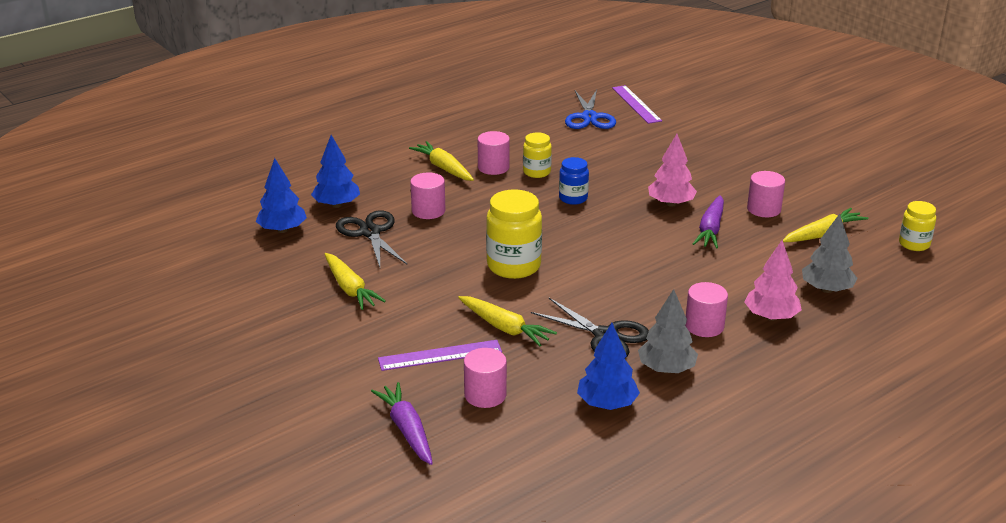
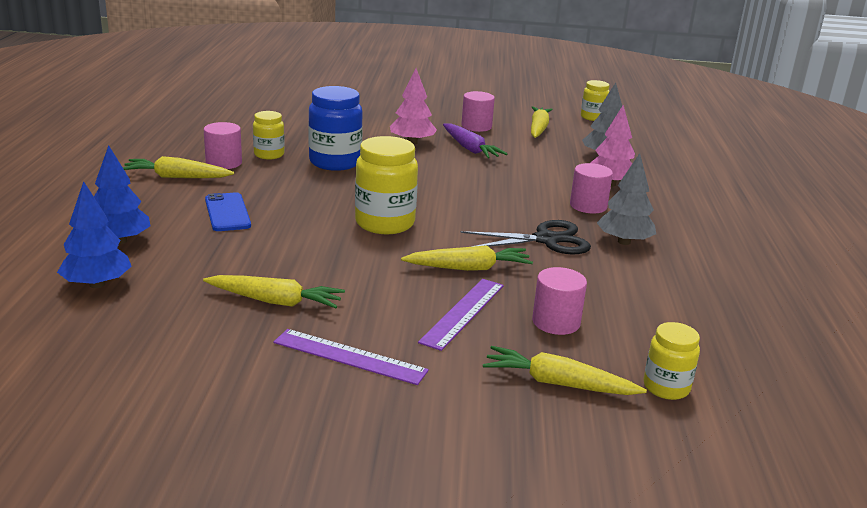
camera: 50 degrees left, 5 degrees down
black scissors [336,210,407,267] -> none
purple carrot [371,382,433,465] -> yellow carrot [483,346,647,395]
pink cylinder [410,172,446,219] -> blue phone [205,192,251,231]
blue jar [559,157,589,205] -> blue jar [308,86,363,171], size x1.71
blue scissors [565,89,616,129] -> none
blue tree [577,323,640,410] -> none
purple ruler [612,85,662,124] -> purple ruler moved to [274,329,429,385]
none -> yellow jar [644,322,700,400]

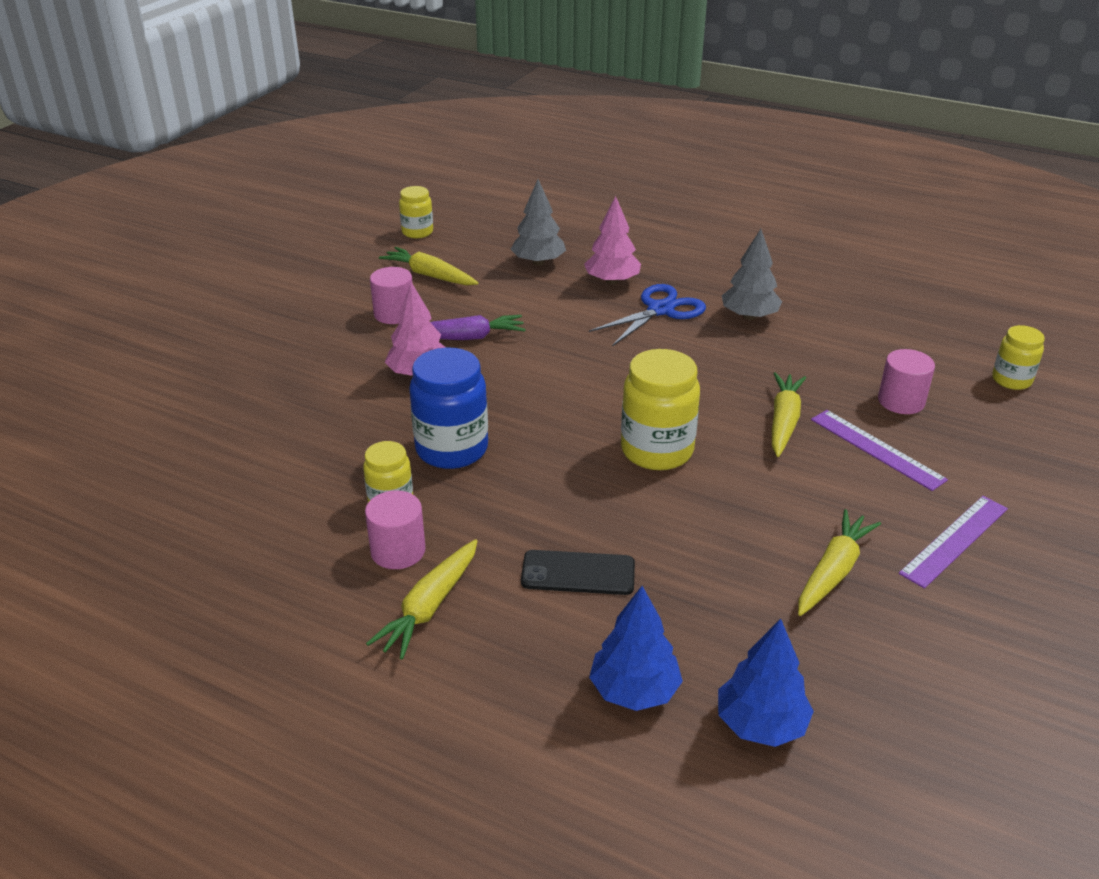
camera: 65 degrees left, 10 degrees up
blue phone [205,192,251,231] -> black phone [521,550,635,595]
black scissors [461,220,591,254] -> none
yellow carrot [483,346,647,395] -> none
pink cylinder [570,163,613,214] -> blue scissors [589,284,706,346]

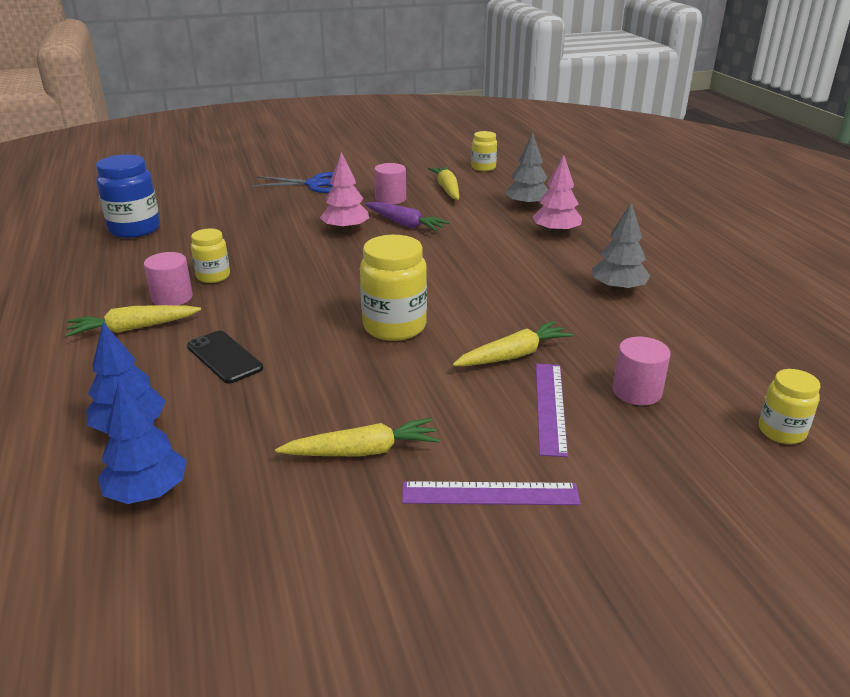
camera: 45 degrees right, 5 degrees down
blue jar [409,348,488,469] -> blue jar moved to [96,154,160,238]
blue scissors [589,284,706,346] -> blue scissors moved to [251,172,334,193]

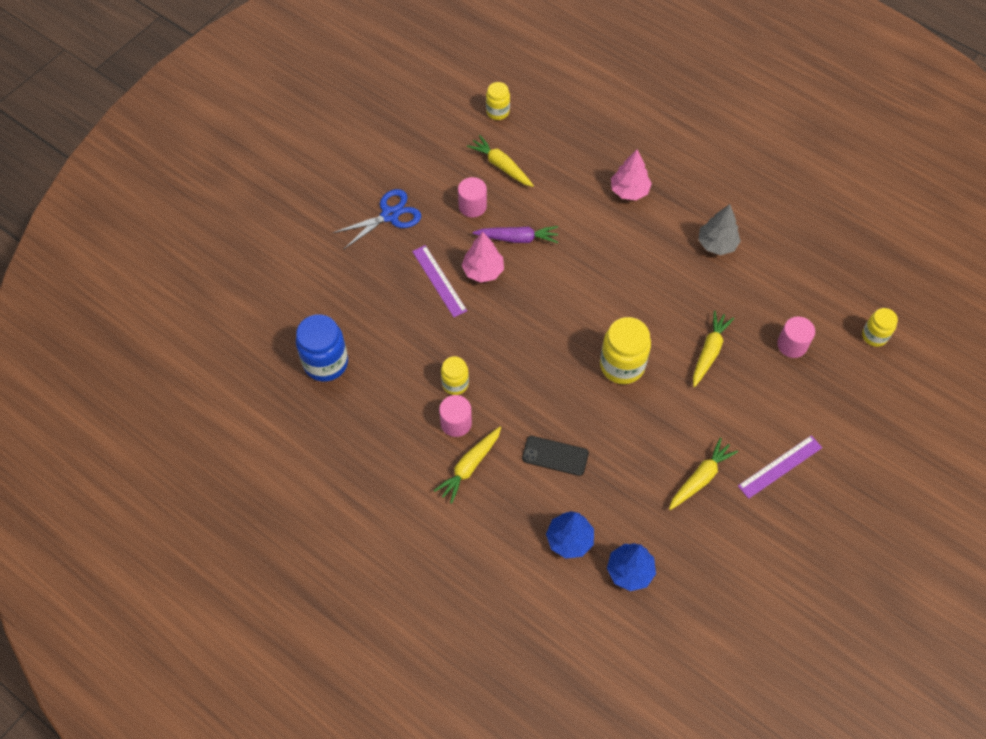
camera: 35 degrees left, 30 degrees up
grey tree [505,133,548,208] -> none
purple ruler [536,364,568,457] -> purple ruler moved to [412,245,467,317]

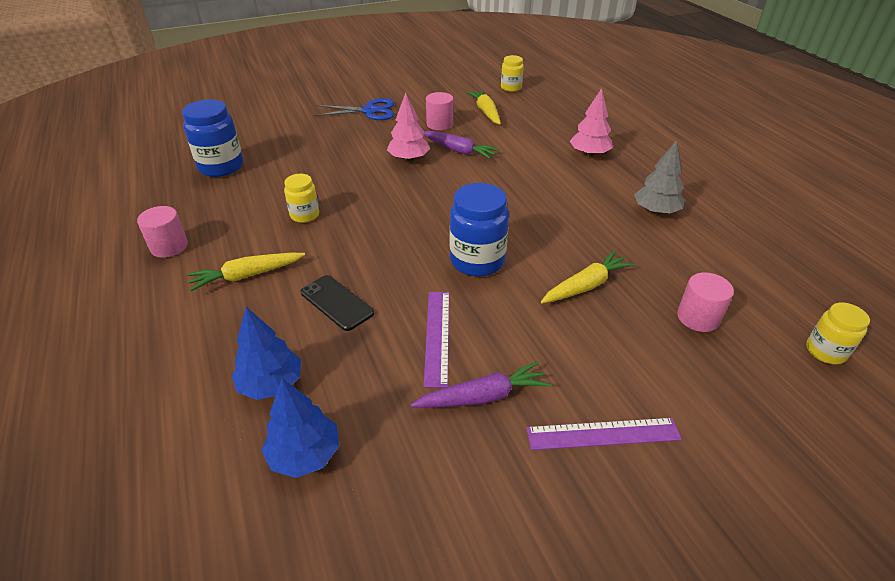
camera: 30 degrees right, 20 degrees down
purple ruler [412,245,467,317] -> purple ruler moved to [424,292,449,388]
pink cylinder [439,395,472,437] -> pink cylinder moved to [137,206,188,258]
yellow jar [600,317,651,384] -> blue jar [449,183,509,277]
yellow carrot [669,437,738,510] -> purple carrot [411,361,551,408]

